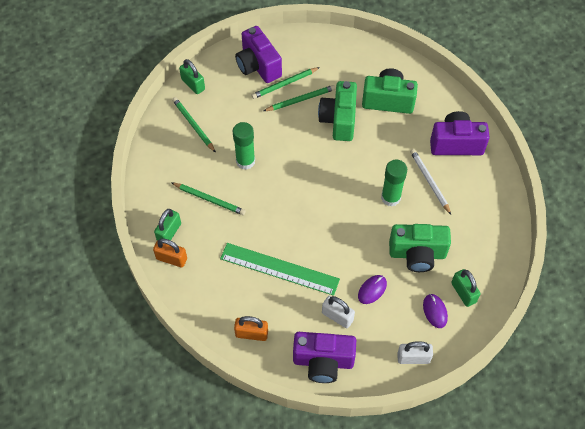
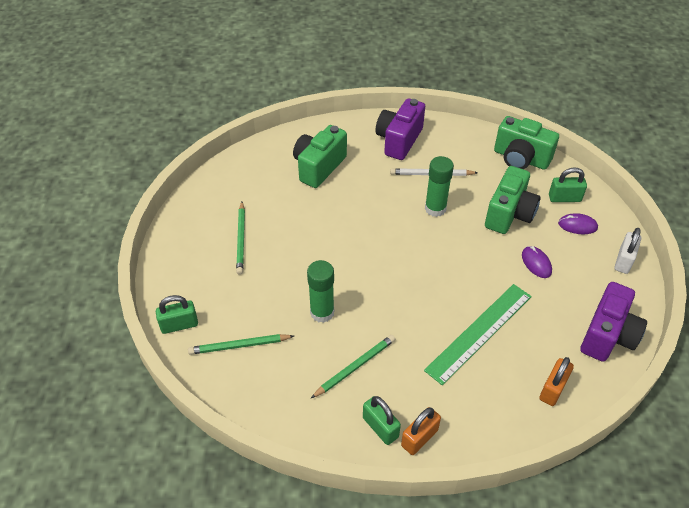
camera: 65 degrees left, 10 degrees down
purple camera [235,26,282,83] -> none
green pencil [263,85,335,111] -> none
green camera [318,81,357,141] -> green camera moved to [494,116,559,170]
white padlock [322,296,355,328] -> none

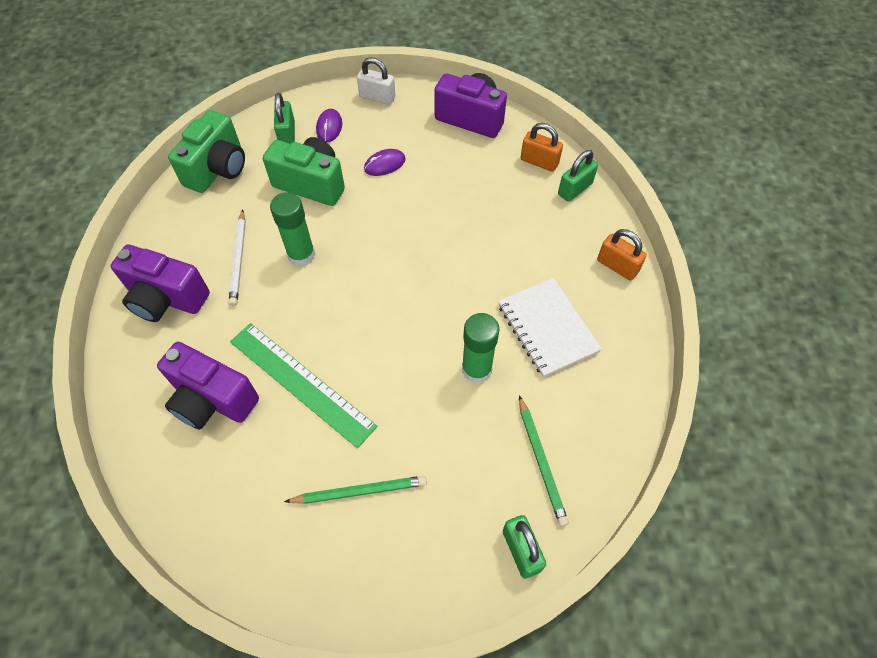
camera: 95 degrees left, 10 degrees up
green camera [293,125,347,188] -> purple camera [157,342,259,430]
green pencil [311,335,395,398] -> white notebook [498,278,602,377]
green padlock [363,396,401,445] -> green padlock moved to [558,150,598,202]
green ruler [424,284,532,385] -> green ruler moved to [230,323,378,448]

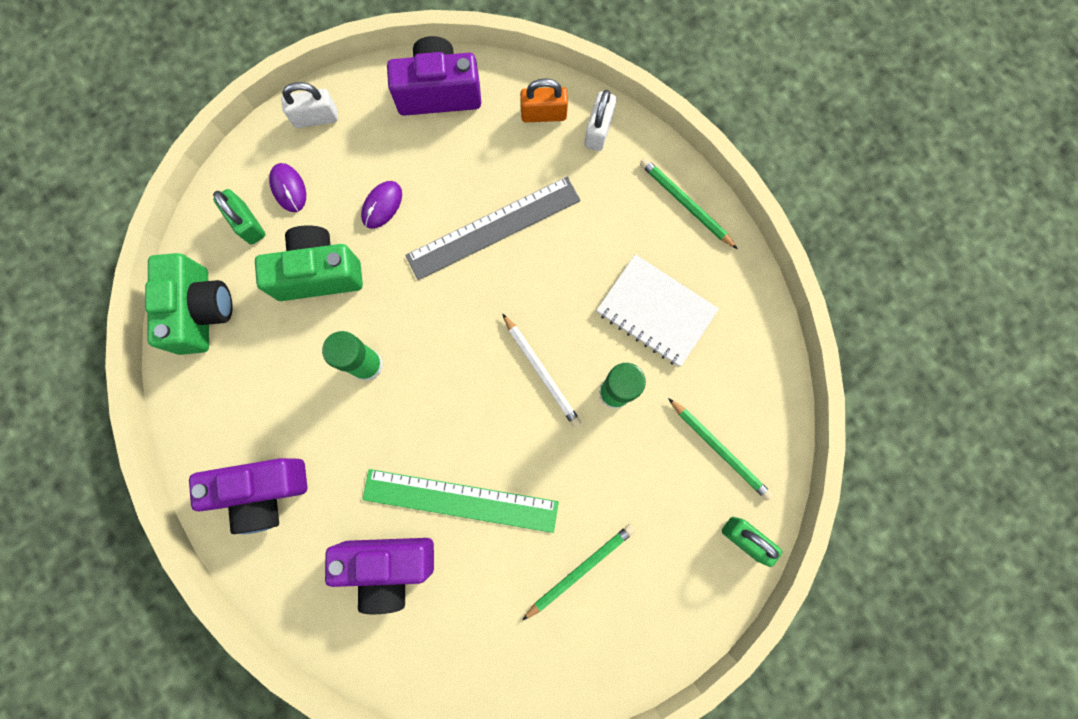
camera: 30 degrees left, 20 degrees up
white pencil [229,209,246,306] -> white pencil moved to [502,313,581,428]
green padlock [558,150,598,202] -> white padlock [584,90,616,151]
orange padlock [597,229,647,280] -> green pencil [640,158,737,249]
none -> grey ruler [405,177,581,280]

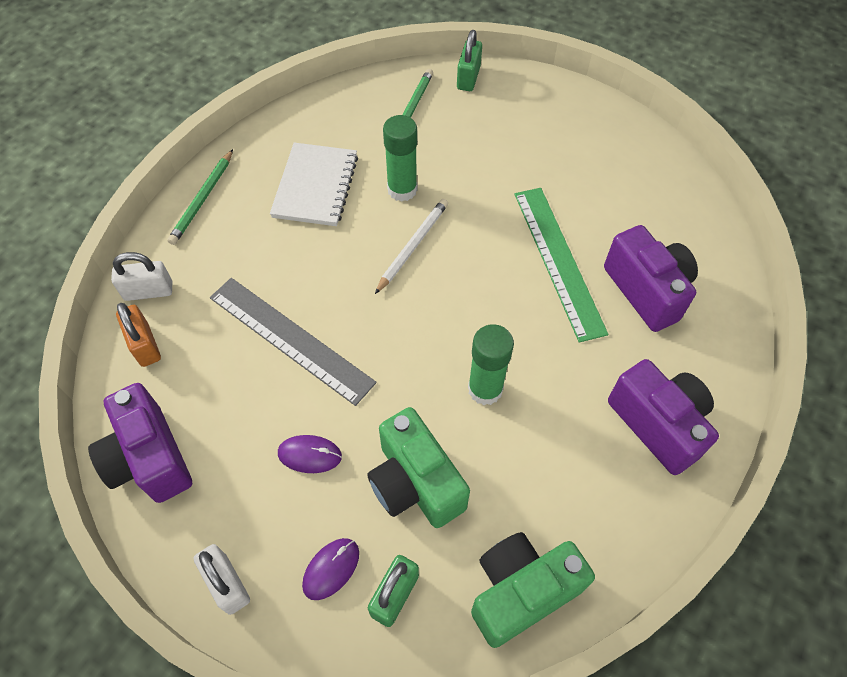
camera: 115 degrees left, 20 degrees down
green pencil [522,524,635,620] -> none

